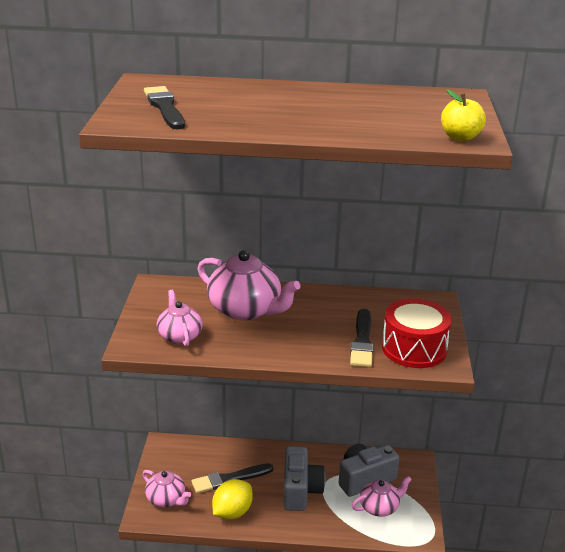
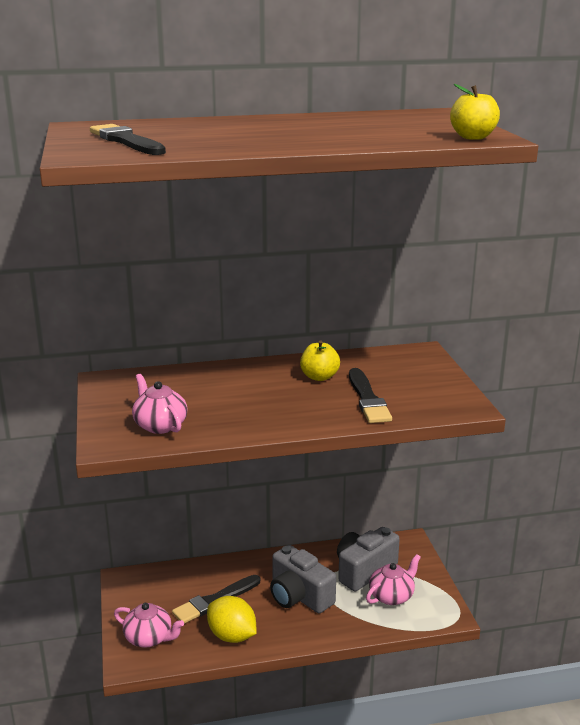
camera: 15 degrees left, 5 degrees down
pink teapot [197,250,300,320] -> none
yellow lemon [212,479,253,520] -> yellow lemon turned 75 degrees counterclockwise [207,596,257,643]
grey camera [283,446,325,511] -> grey camera turned 150 degrees clockwise [270,545,336,613]
red drum [382,298,452,368] -> none
none -> yellow apple [300,340,340,381]

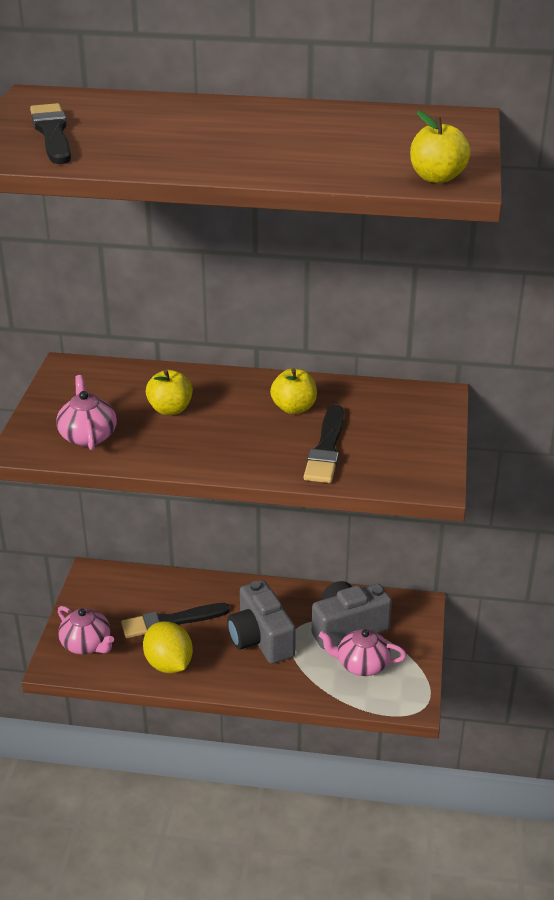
camera: 20 degrees right, 10 degrees up
pink teapot [366,554,421,605] -> pink teapot turned 150 degrees counterclockwise [319,629,406,676]
none -> yellow apple [146,369,193,415]

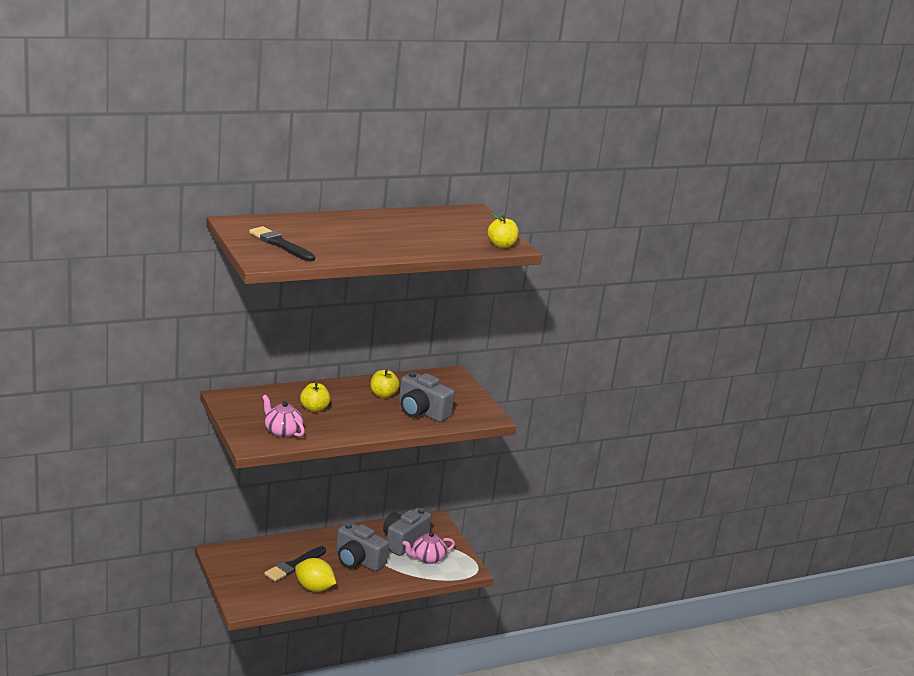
camera: 35 degrees left, 10 degrees down
pink teapot [58,606,114,654] -> none
black brush [304,405,344,483] -> grey camera [399,371,455,422]

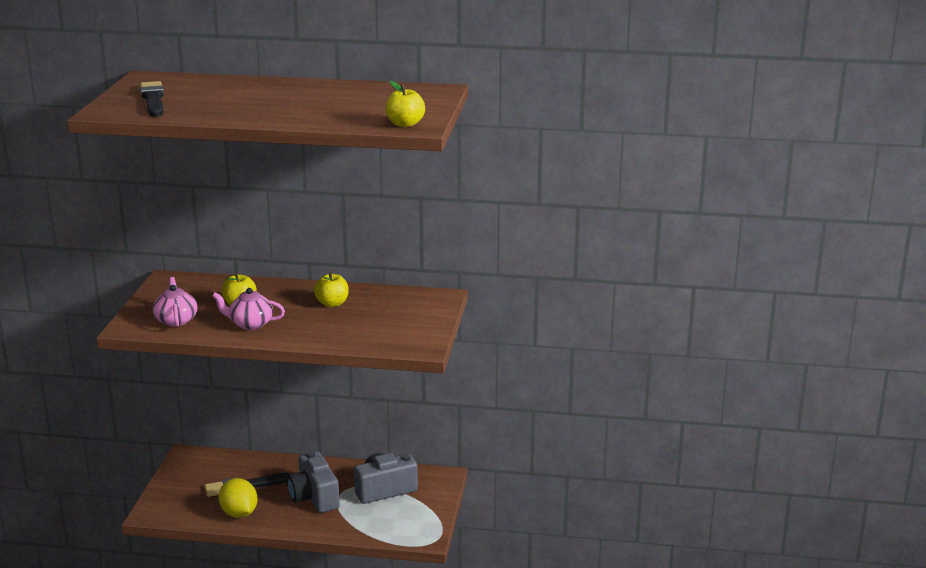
camera: 35 degrees right, 0 degrees up
grey camera [399,371,455,422] -> none
pink teapot [403,532,455,564] -> pink teapot moved to [212,288,285,330]

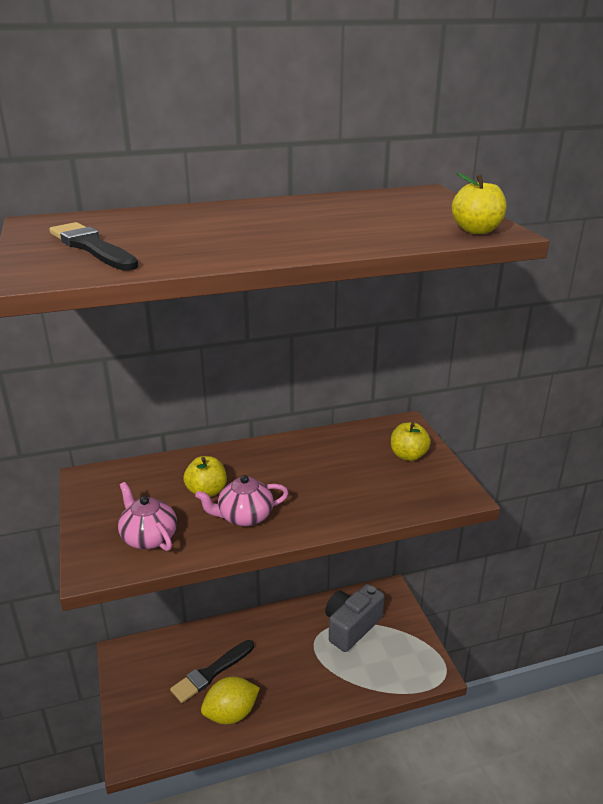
camera: 25 degrees left, 5 degrees up
yellow lemon [218,478,258,518] -> yellow lemon turned 60 degrees counterclockwise [201,677,260,724]
grey camera [287,451,340,513] -> none
yellow apple [314,272,349,307] -> yellow apple moved to [391,422,431,461]

